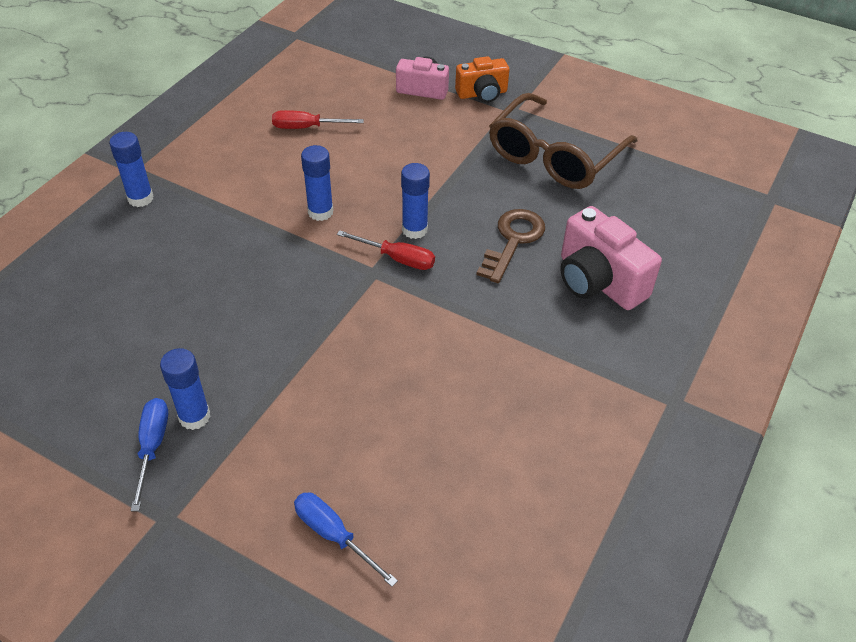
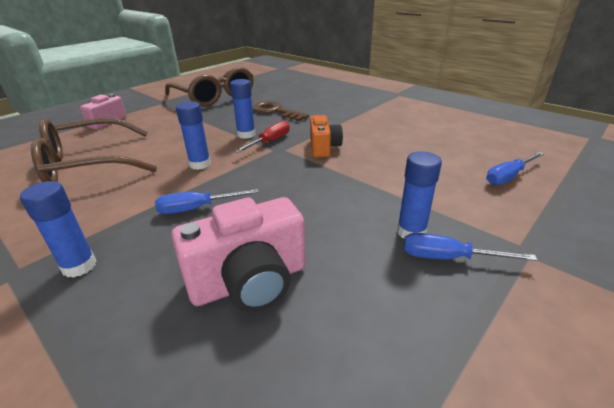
camera: 75 degrees left, 15 degrees down
red screwdriver [272,110,364,129] -> brown glasses [31,118,157,182]
orange camera [455,56,509,103] -> orange camera moved to [310,115,343,157]
pink camera [560,206,662,310] -> pink camera moved to [171,197,306,312]
none -> blue screwdriver [155,189,259,214]

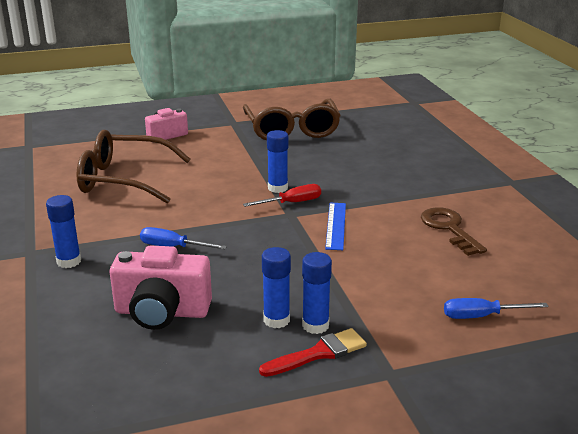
camera: 30 degrees right, 5 degrees down
blue glue stick [176,101,211,170] -> blue glue stick moved to [262,247,291,328]
brown key [252,101,309,121] -> brown key moved to [421,207,487,256]
orange camera [310,115,343,157] -> blue ruler [325,203,346,250]
blue screwdriver [404,233,537,261] -> red brush [259,328,367,377]

